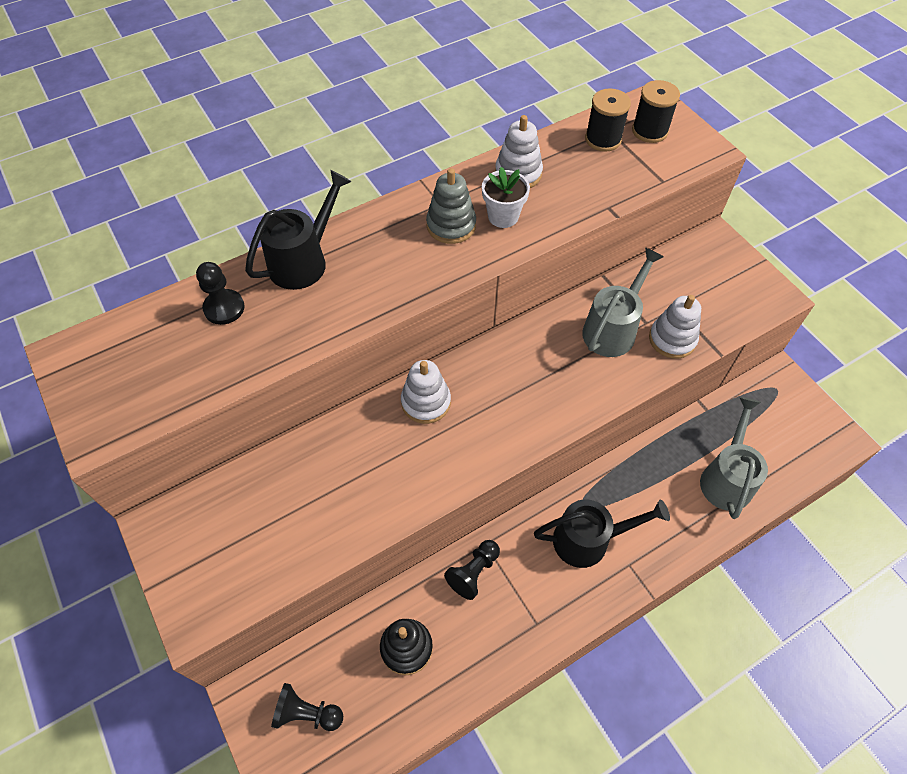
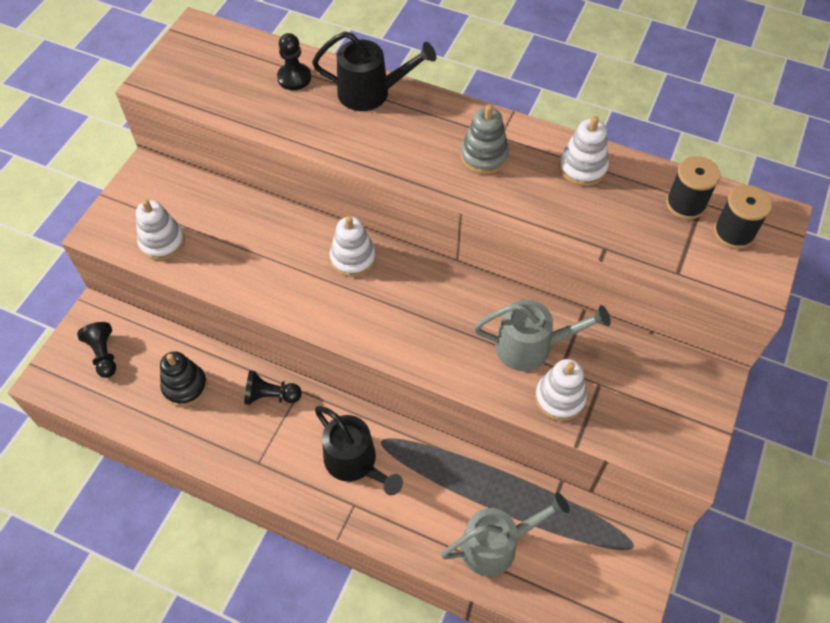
camera: 55 degrees right, 0 degrees up
white flower pot [482,167,530,228] -> none
none -> white stacking toy [136,199,185,260]

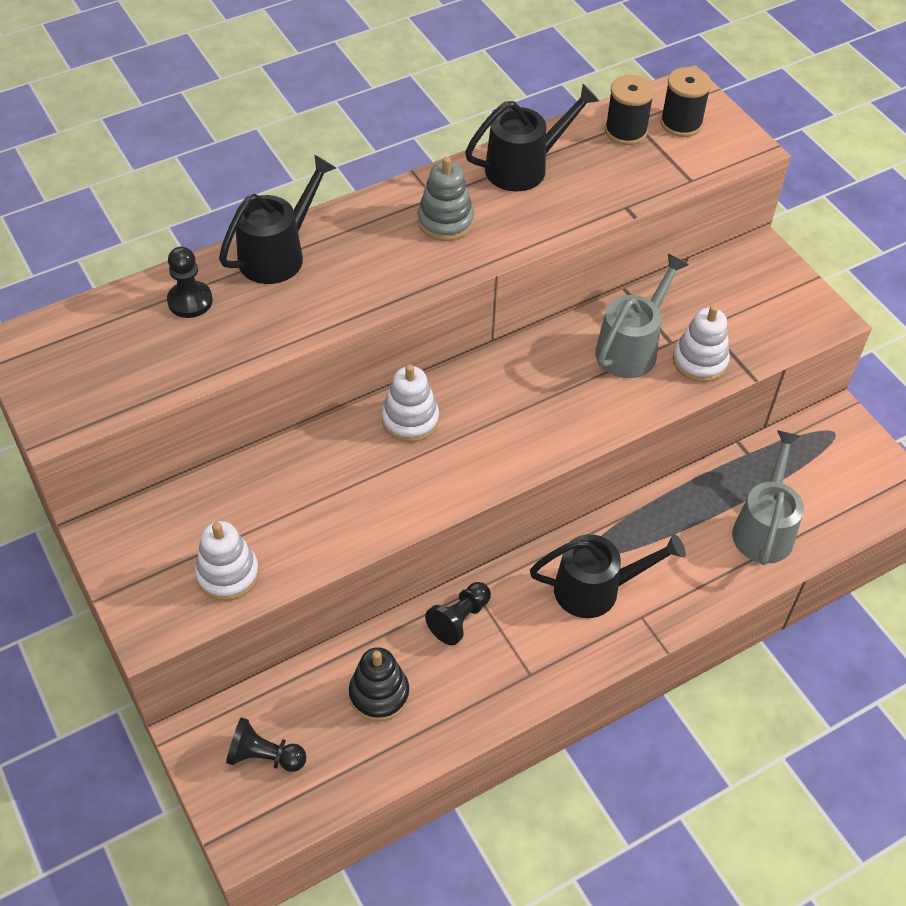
camera: 55 degrees left, 5 degrees down
white stacking toy [559,116,609,186] -> black watering can [465,84,599,192]

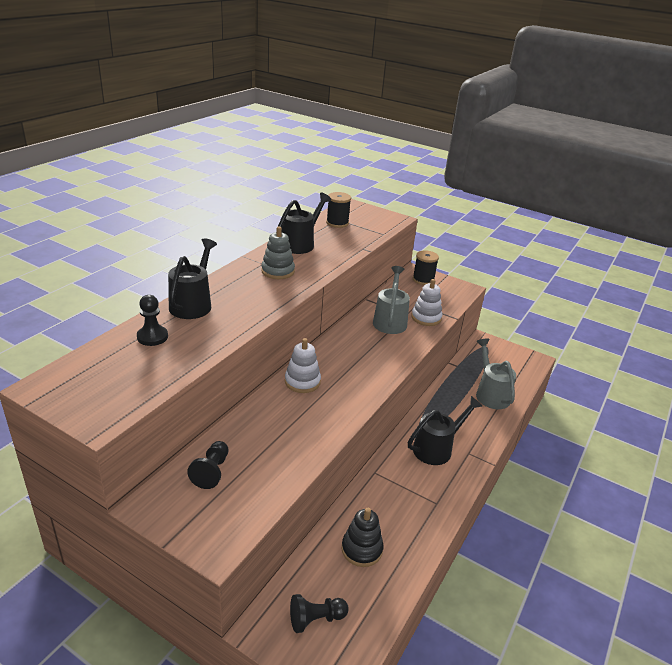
camera: 30 degrees left, 20 degrees down
white stacking toy [195,521,259,601] -> none
black pawn [425,582,491,645] -> black pawn moved to [187,441,229,489]
black spool [660,67,712,137] -> black spool moved to [413,250,439,285]

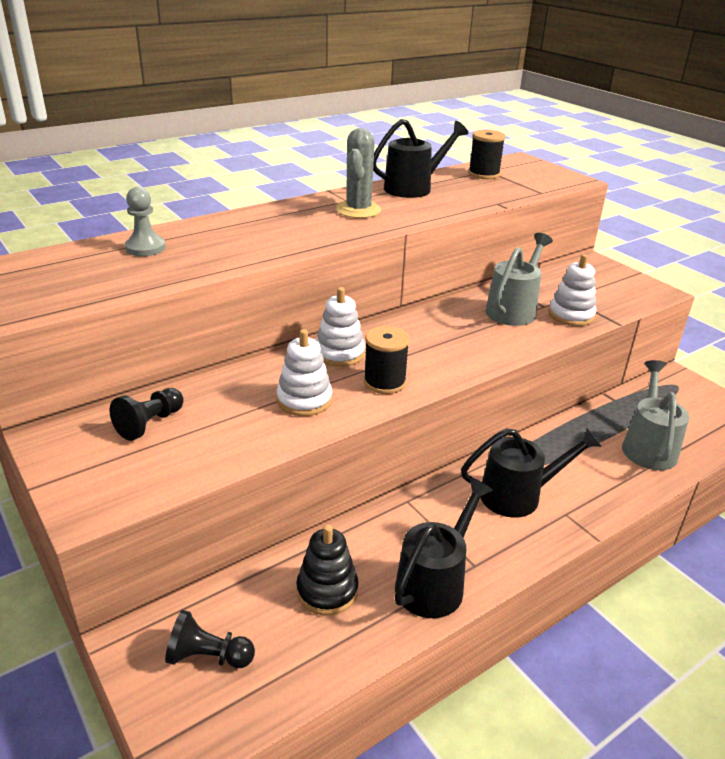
camera: 25 degrees right, 0 degrees up
black pawn [137,295,168,346] -> grey pawn [125,187,166,256]
black watering can [168,238,217,319] -> black watering can moved to [395,478,493,618]
grey stacking toy [261,227,295,279] -> grey cactus [336,128,381,218]
black spool [413,250,439,285] -> black spool moved to [364,326,410,394]
none -> white stacking toy [277,329,332,416]

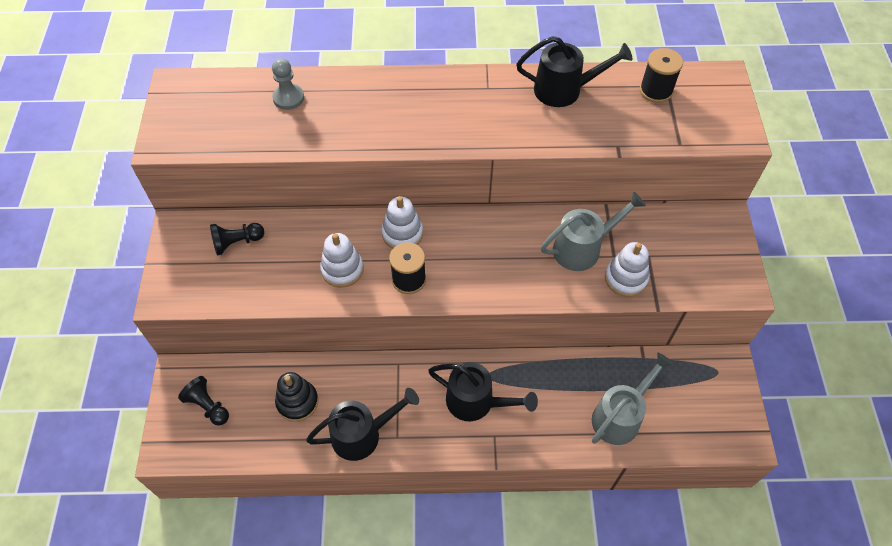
camera: 35 degrees right, 25 degrees up
grey cactus [336,128,381,218] -> none

